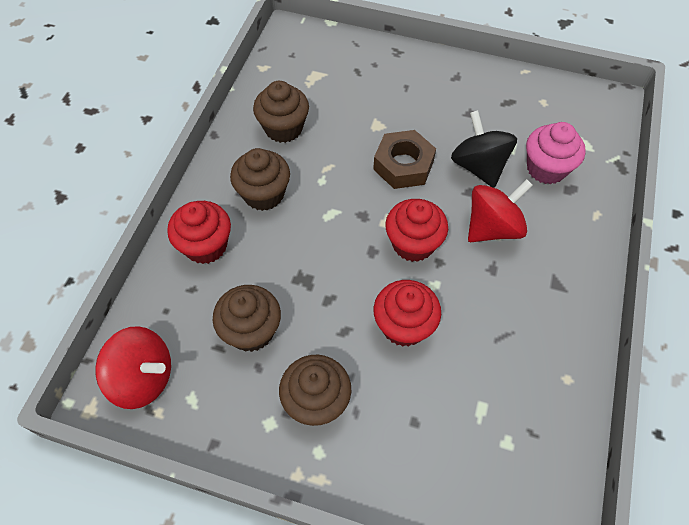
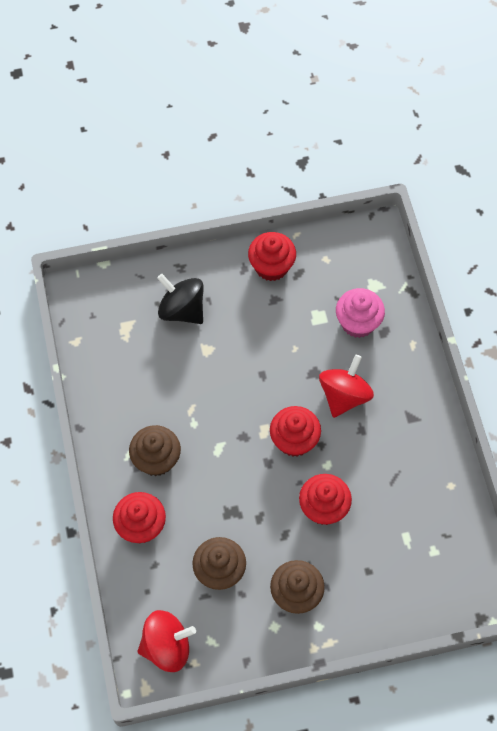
camera: 30 degrees left, 5 degrees up
brown cupcake [253,81,309,143] -> none
brown nut [373,130,436,189] -> none
black spinning top [451,110,517,188] -> black spinning top moved to [157,274,204,324]
none -> red cupcake [248,232,296,281]

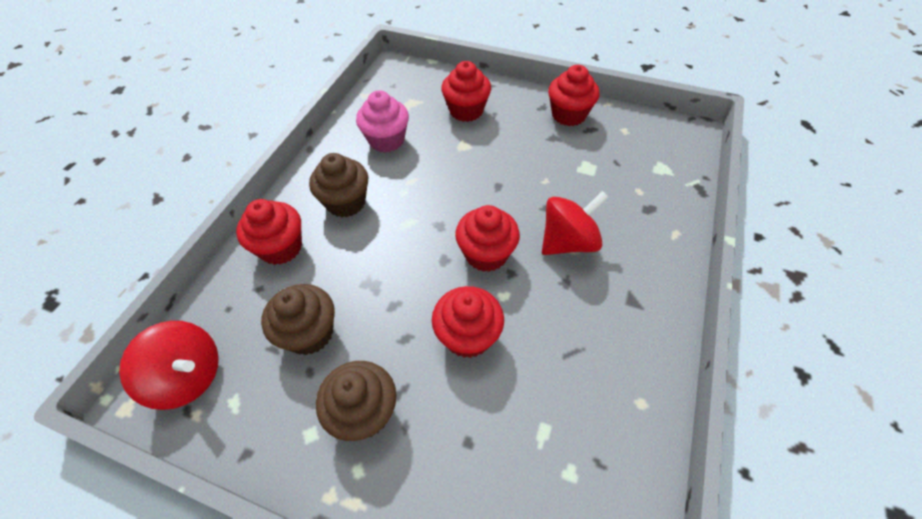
camera: 35 degrees right, 10 degrees down
black spinning top [157,274,204,324] -> red cupcake [441,61,491,122]
pink cupcake [336,288,385,338] -> pink cupcake moved to [356,90,409,152]

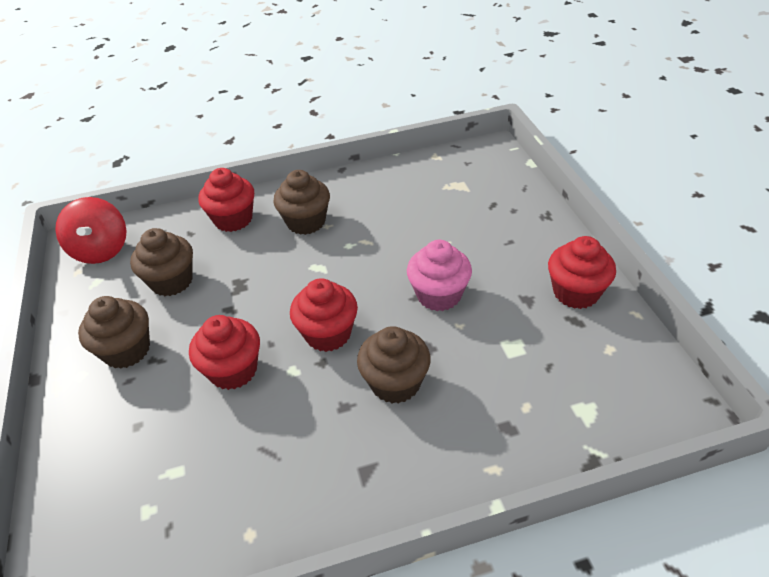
camera: 55 degrees right, 10 degrees down
pink cupcake [356,90,409,152] -> pink cupcake moved to [407,240,472,311]
red cupcake [441,61,491,122] -> none
red spinning top [542,191,609,255] -> brown cupcake [357,326,431,404]

